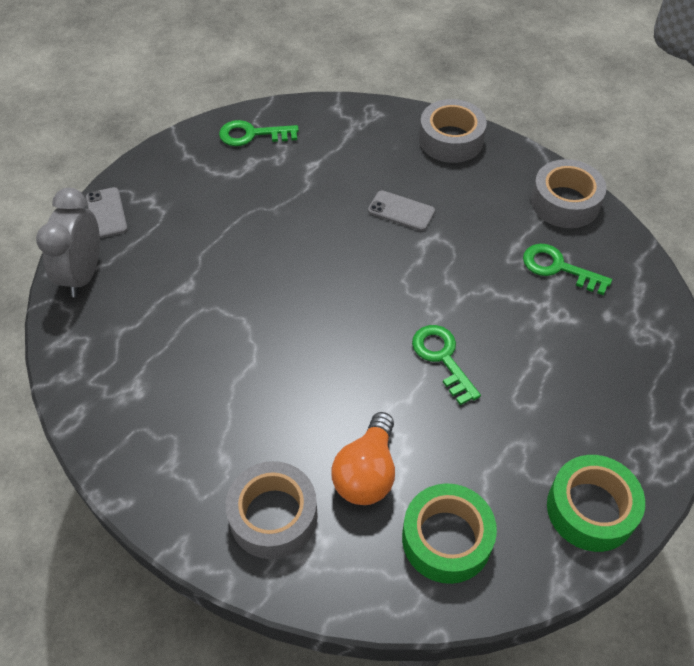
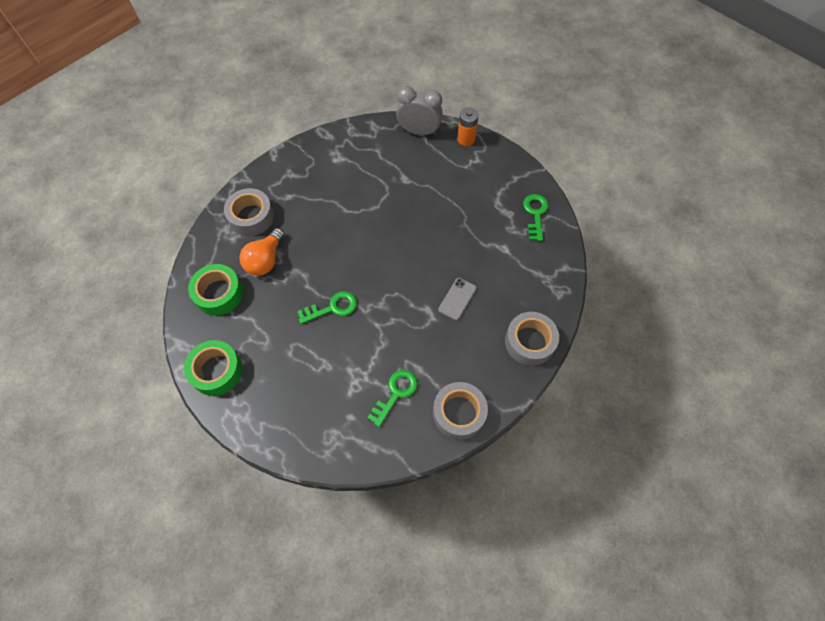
camera: 95 degrees right, 10 degrees up
grey phone [86,187,128,238] -> orange battery [457,107,479,146]
orange light bulb [331,412,395,505] -> orange light bulb turned 90 degrees counterclockwise [240,228,285,276]

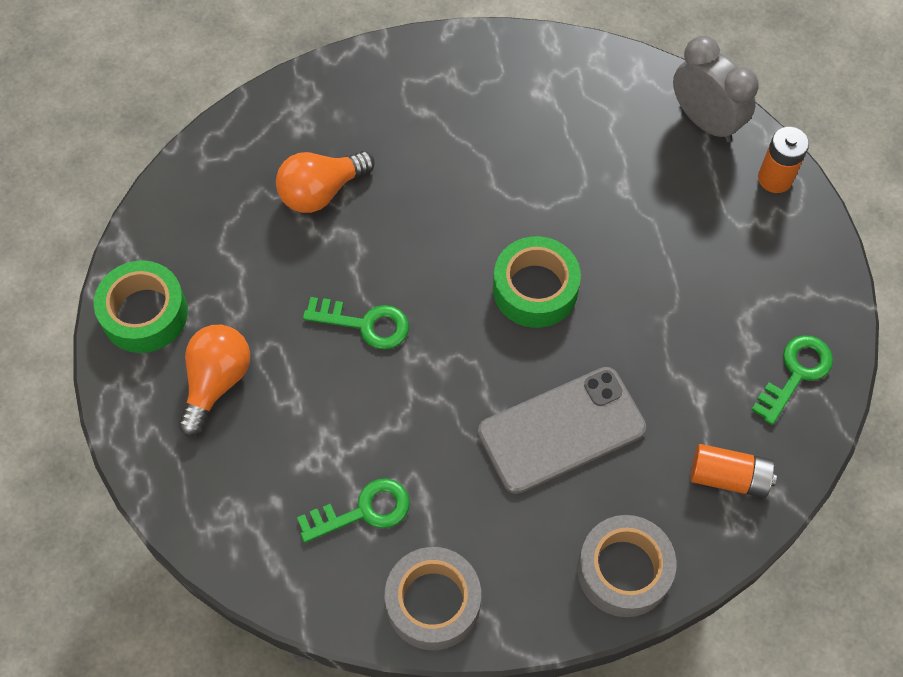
camera: 35 degrees right, 0 degrees up
green tape [188,264,243,316] -> green tape moved to [493,236,581,328]
grey tape [224,188,274,236] -> none
grey phone [438,278,476,320] -> grey phone [478,367,646,494], size x1.93
none -> orange light bulb [178,325,250,437]
none -> orange battery [690,444,777,498]

